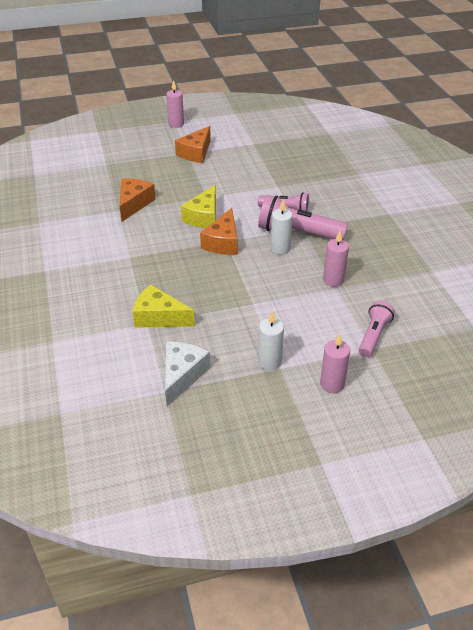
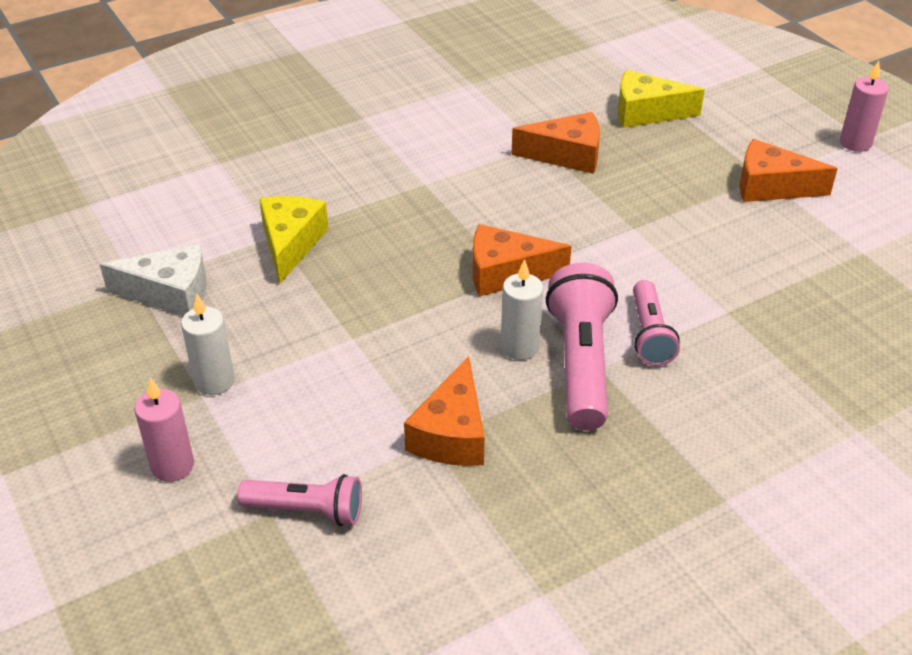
camera: 75 degrees right, 0 degrees up
yellow cheese [181,185,216,228] -> yellow cheese moved to [618,70,705,128]
pink candle [323,231,349,287] -> orange cheese [404,356,485,466]

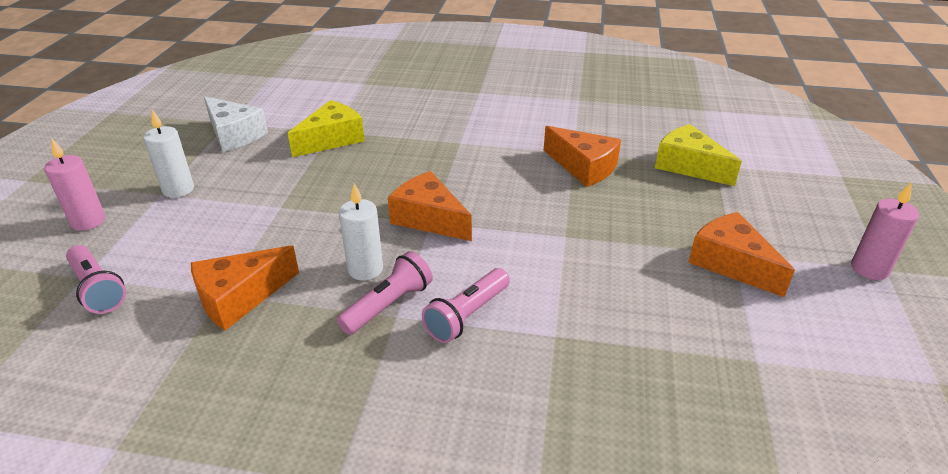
camera: 40 degrees right, 5 degrees down
pink flashlight [546,263,618,430] -> pink flashlight [337,251,433,335], size x0.61

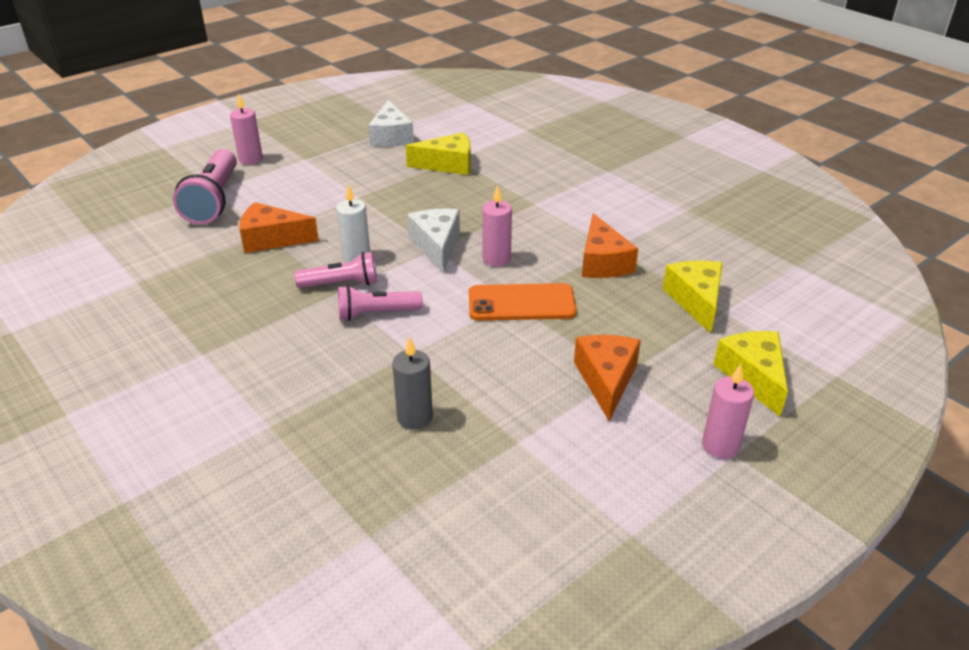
camera: 40 degrees right, 0 degrees up
pink flashlight [66,245,126,314] -> pink flashlight [173,149,237,225], size x1.63
white candle [143,109,194,198] -> none
orange cheese [388,171,472,241] -> white cheese [407,209,460,273]
none -> grey candle [392,337,433,430]
none -> orange phone [469,283,577,321]
none -> pink candle [483,185,512,266]
none -> yellow cheese [713,331,788,417]

